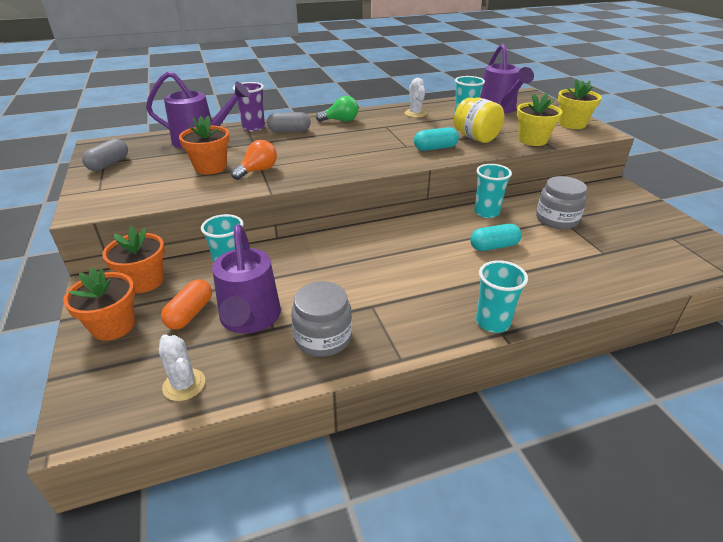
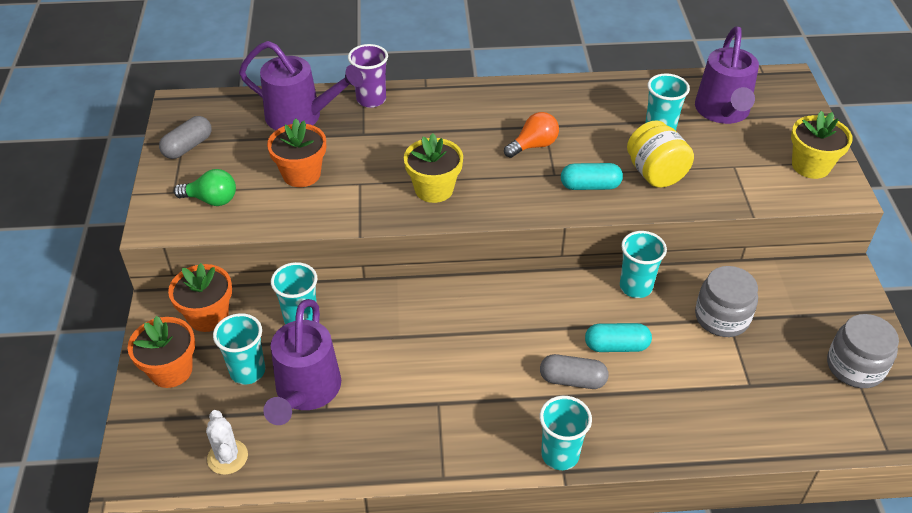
camera: 15 degrees right, 10 degrees up
orange capsule [161,279,212,330] -> turquoise cup [213,313,265,385]
orange light bulb [231,140,277,180] -> orange light bulb moved to [504,112,559,158]
grey capsule [267,112,311,132] -> grey capsule moved to [540,354,609,389]
grey jar [291,281,352,357] -> grey jar moved to [827,314,899,388]
green light bulb [316,96,359,122] -> green light bulb moved to [174,169,236,206]
white cactus [405,78,427,118] -> none
yellow flower pot [517,93,563,146] -> yellow flower pot moved to [404,133,463,203]

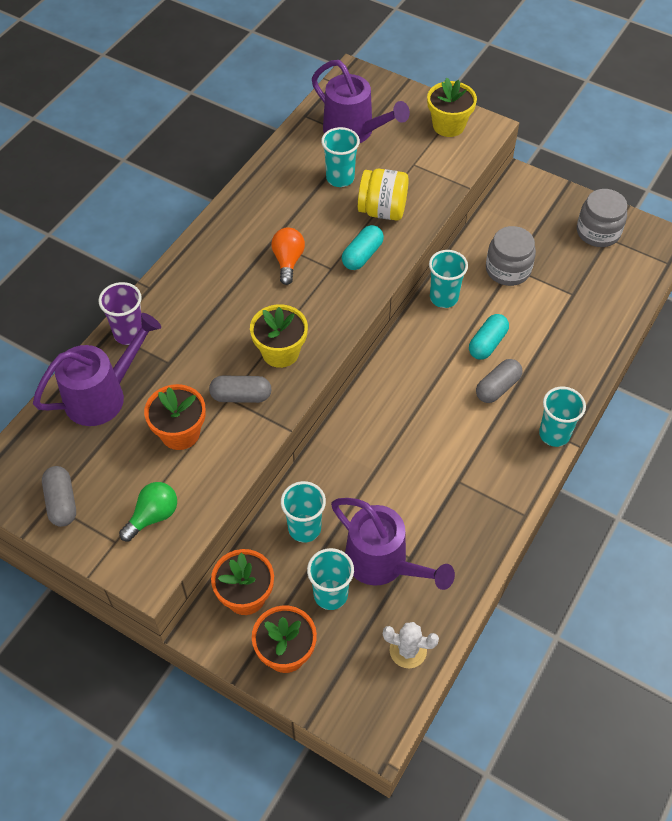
camera: 55 degrees left, 10 degrees up
none -> grey capsule [209,376,272,403]

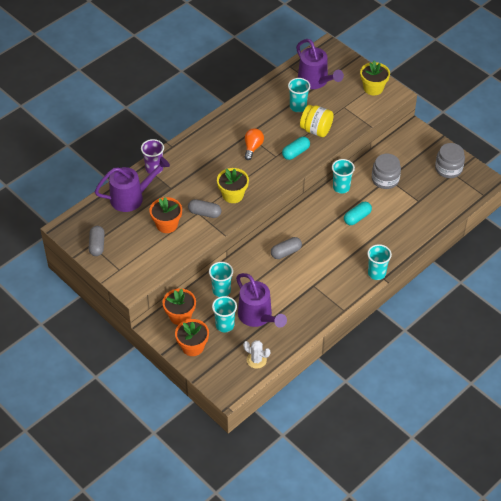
camera: 15 degrees right, 5 degrees down
green light bulb [119,482,177,542] -> none
grey capsule [476,359,523,403] -> grey capsule moved to [271,237,302,259]

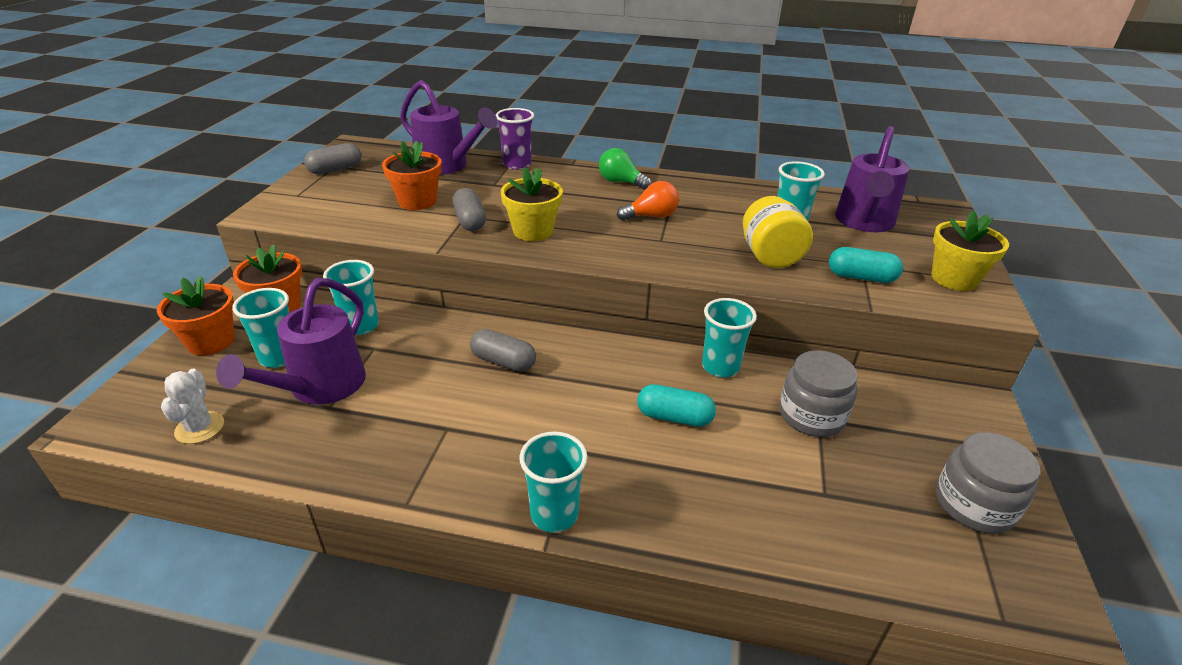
camera: 55 degrees right, 15 degrees down
turquoise capsule [282,137,310,160] -> turquoise capsule moved to [829,247,903,283]
none -> green light bulb [599,148,652,190]

